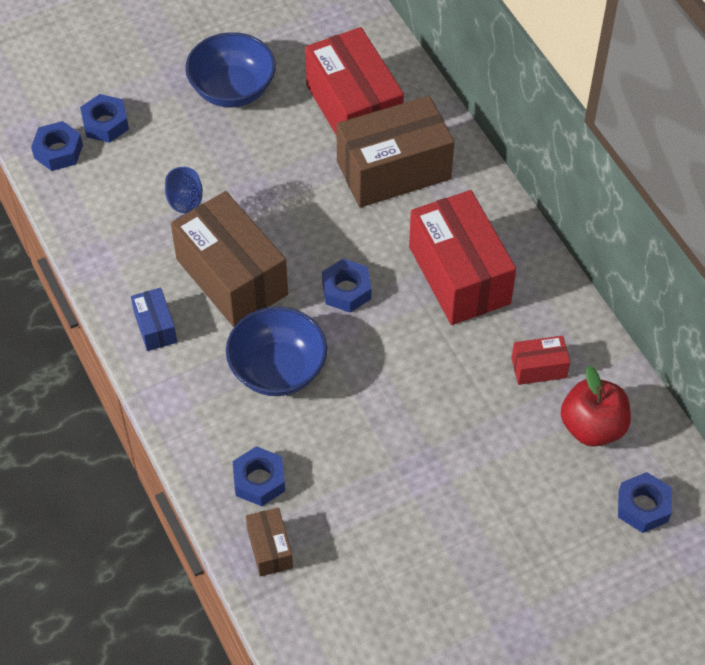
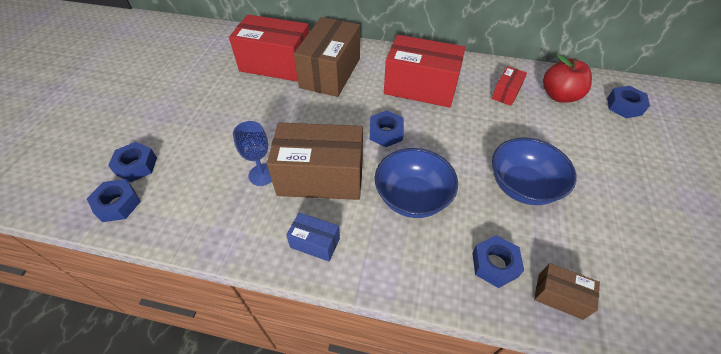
camera: 50 degrees left, 5 degrees down
blue bowl [185,32,276,108] -> blue bowl moved to [492,138,577,205]

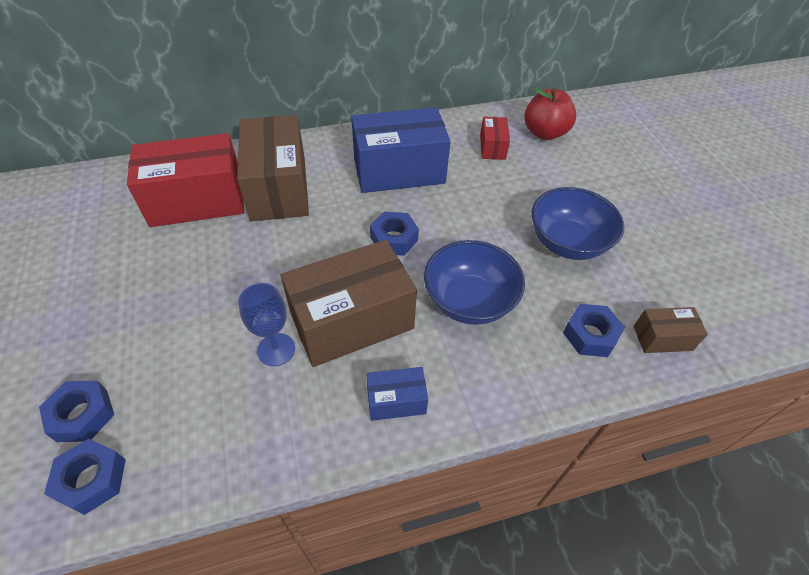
camera: 30 degrees left, 0 degrees up
red box [384,35,466,108] -> blue box [351,107,451,193]
blue nut [607,86,650,118] -> none

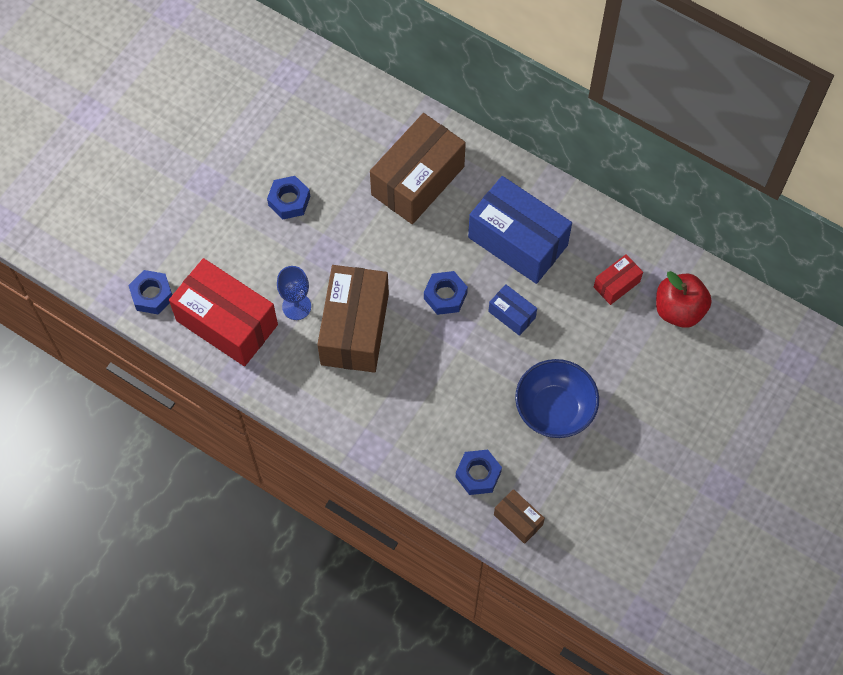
camera: 50 degrees right, 15 degrees up
blue nut [39,381,114,442] -> blue nut moved to [267,176,310,219]
red box [127,133,244,227] -> red box moved to [169,258,278,366]
brown box [281,240,417,367] -> brown box turned 75 degrees clockwise [317,265,389,373]
blue box [366,367,428,421] -> blue box moved to [488,284,537,336]
blue bowl [424,240,525,325] -> none

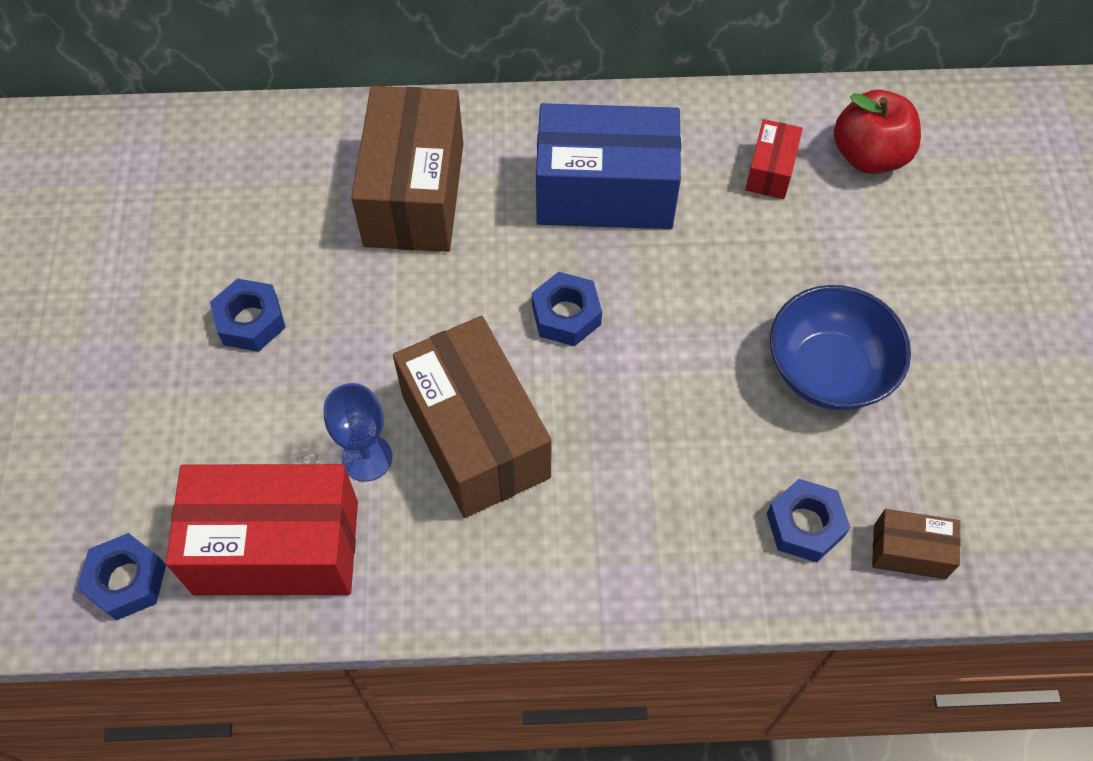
camera: 35 degrees left, 5 degrees down
blue box [488,284,537,336] -> none

